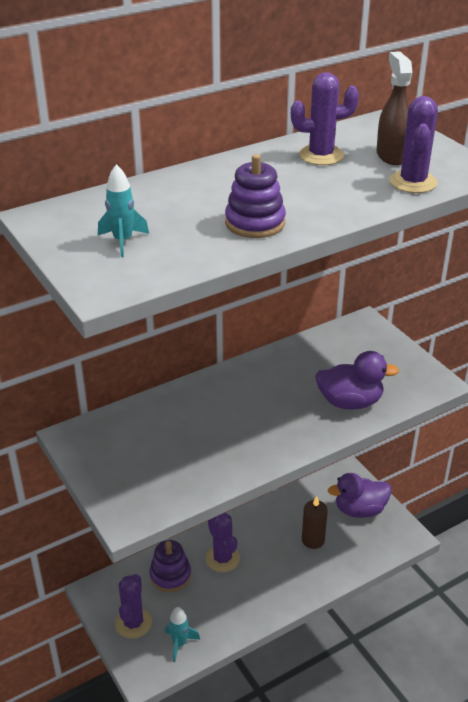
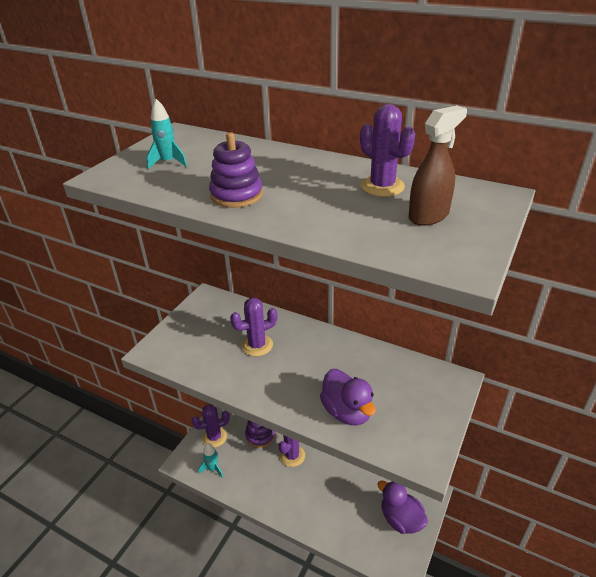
camera: 60 degrees right, 0 degrees up
brown candle [302,496,328,549] -> none
purple cactus [390,96,438,193] -> purple cactus moved to [230,298,277,356]

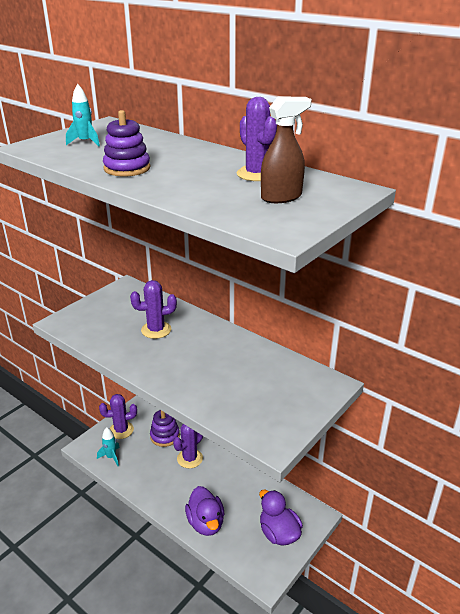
camera: 10 degrees right, 5 degrees down
purple duck [320,369,376,425] -> purple duck moved to [185,486,224,536]

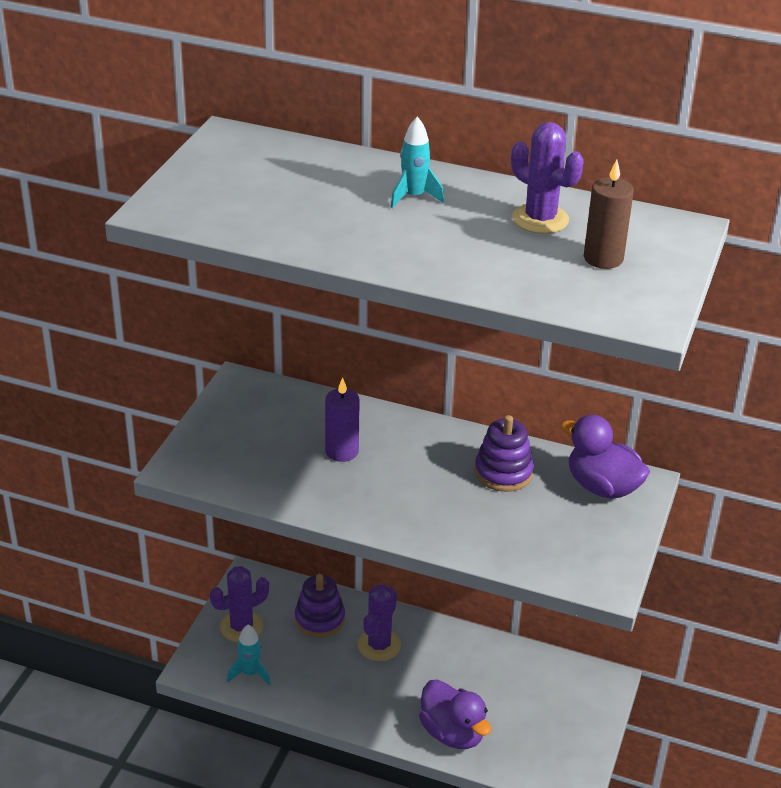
camera: 20 degrees left, 5 degrees up
turquoise rocket [66,84,100,146] -> turquoise rocket moved to [391,117,444,208]
purple stacking toy [103,110,150,176] -> purple stacking toy moved to [474,415,534,492]
purple cactus [130,280,177,339] -> purple candle [325,377,360,462]
purple duck [259,489,303,546] -> purple duck moved to [561,415,650,499]
brown spray bottle [261,97,312,203] -> brown candle [584,160,634,269]

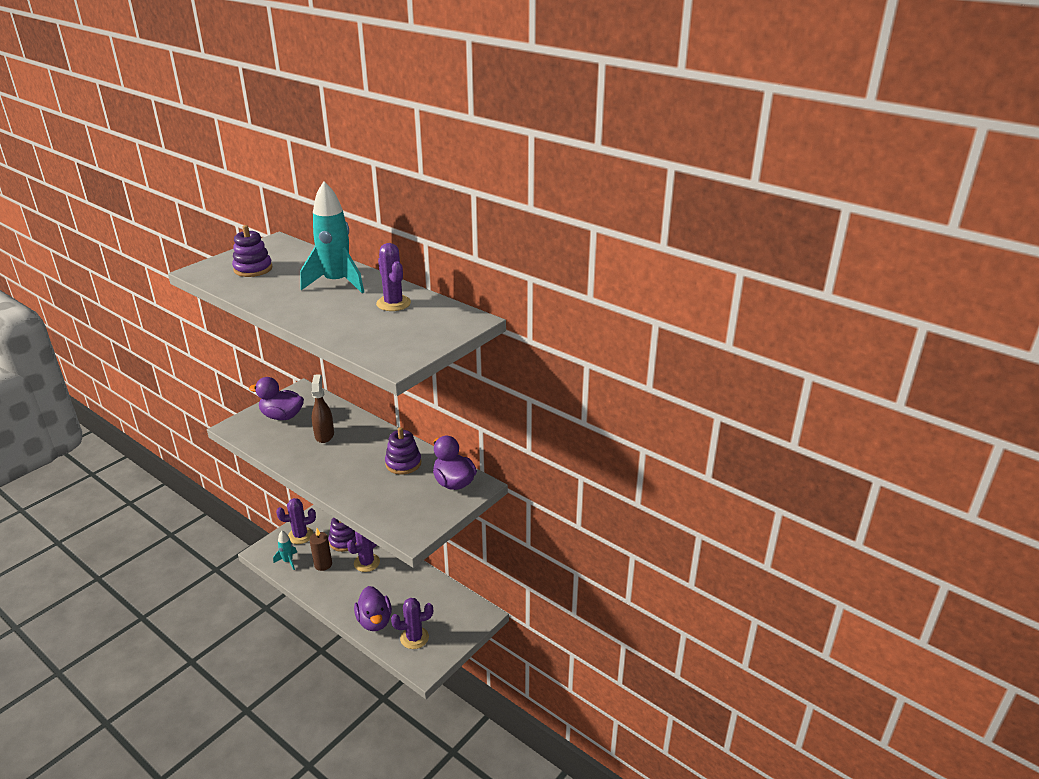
camera: 20 degrees right, 5 degrees down
purple candle [325,377,360,462] -> brown spray bottle [312,374,334,443]
turquoise rocket [391,117,444,208] -> turquoise rocket [300,181,364,293], size x1.98
brown candle [584,160,634,269] -> brown candle moved to [309,528,332,571]
none -> purple stacking toy [232,225,272,277]
none -> purple duck [249,377,304,420]
none -> purple cactus [391,598,433,649]

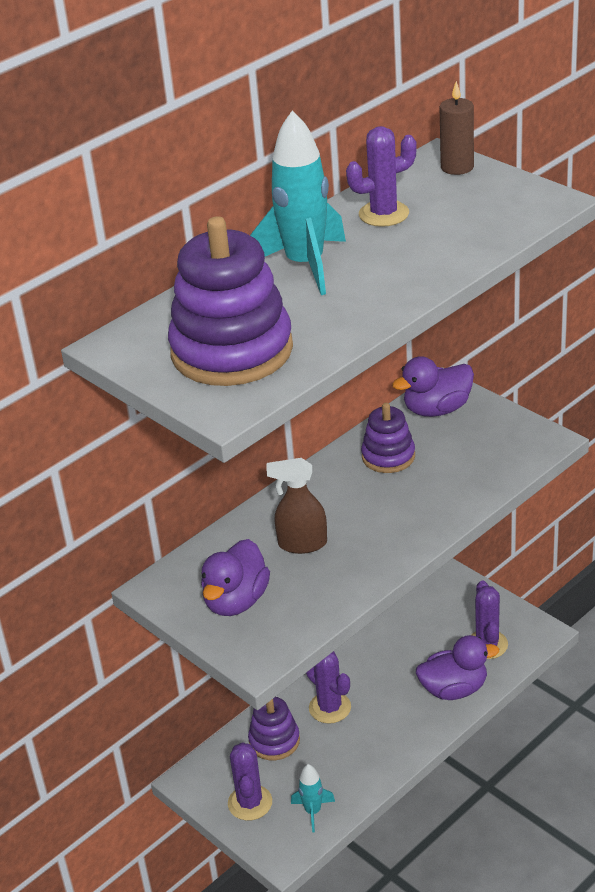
camera: 80 degrees left, 5 degrees up
purple stacking toy [232,225,272,277] -> purple stacking toy [168,216,293,386], size x1.83
brown candle [309,528,332,571] -> brown candle moved to [440,81,474,175]

